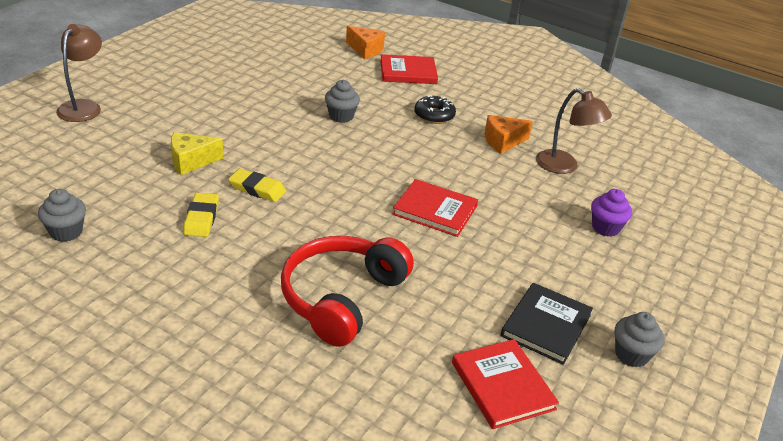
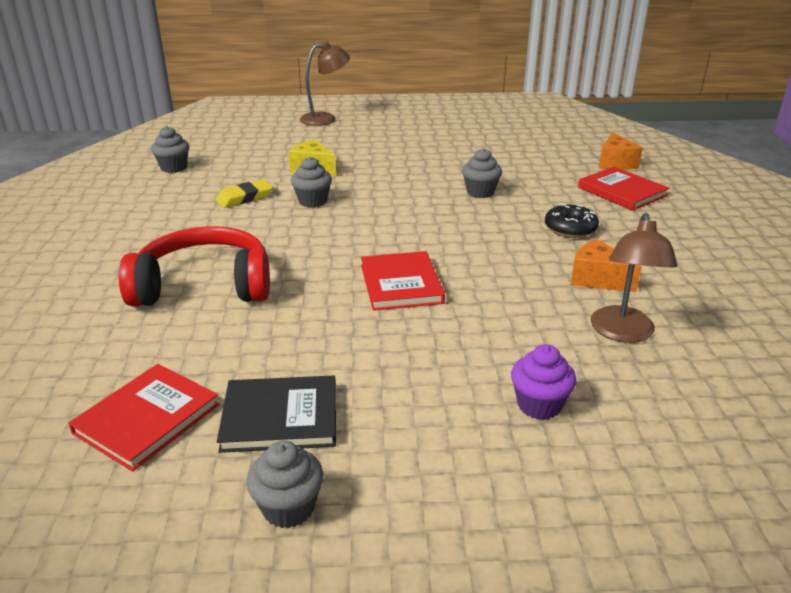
camera: 60 degrees right, 5 degrees down
yellow eraser [228,168,286,202] -> grey cupcake [291,156,332,208]

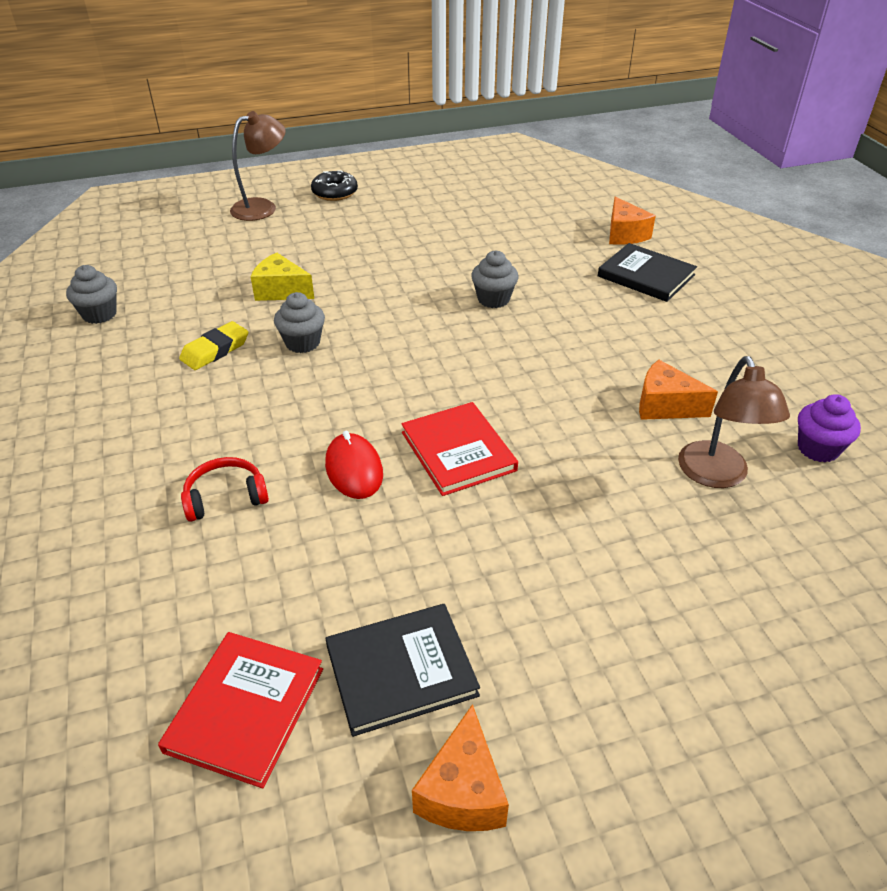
camera: 15 degrees left, 10 degrees up
red headphones [119,226,270,307] -> red headphones [181,457,269,522], size x0.48
grey cupcake [246,441,323,528] -> orange cheese [412,704,509,831]
purple cupcake [511,344,576,420] -> purple cupcake moved to [798,394,861,462]
black donut [545,204,599,238] -> black donut moved to [311,170,358,201]
red book [578,167,669,211] -> black book [598,243,697,302]
none -> red mouse [325,431,383,499]

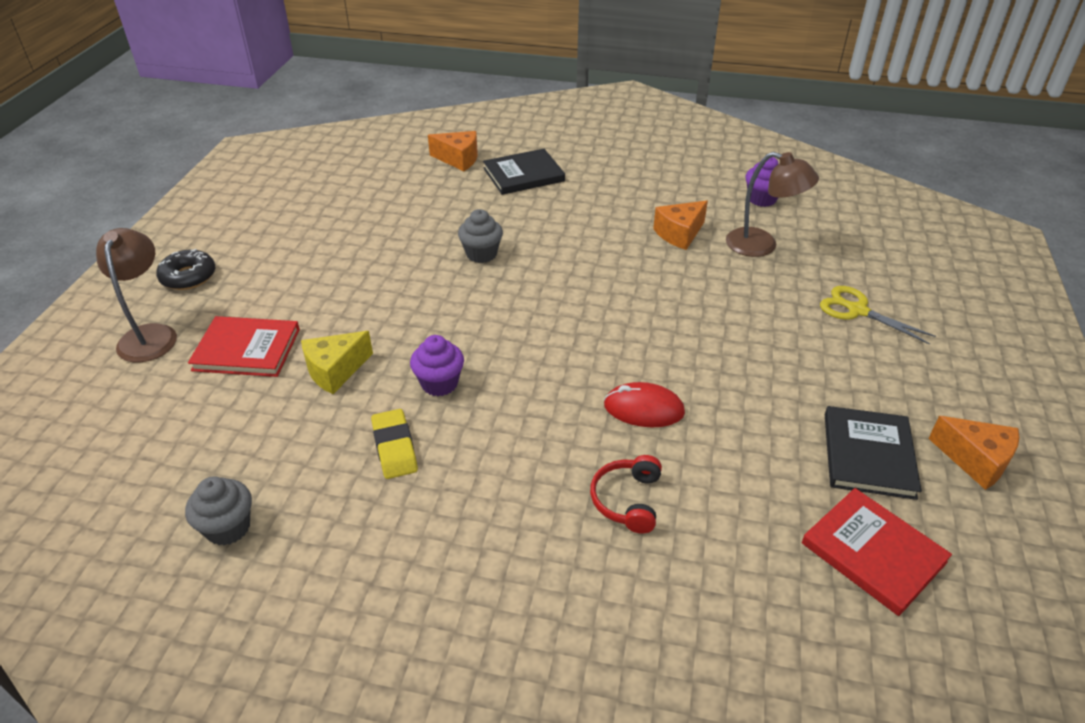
camera: 60 degrees left, 0 degrees up
grey cupcake [274,292,325,353] -> purple cupcake [410,335,464,396]
red book [401,402,518,496] -> red book moved to [188,316,300,377]
none -> yellow scissors [820,286,936,345]

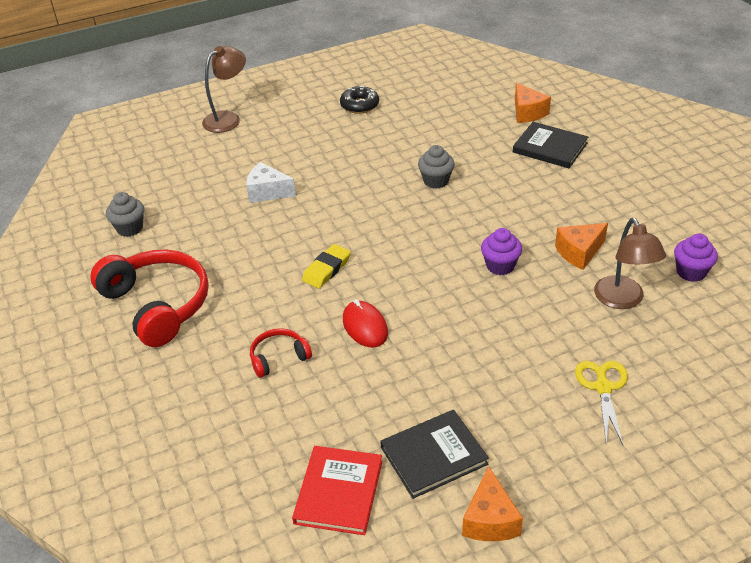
camera: 55 degrees right, 0 degrees up
black donut [156,249,215,290] -> black donut moved to [340,86,379,114]
red book [188,316,300,377] -> none
yellow cheese [301,331,373,394] -> white cheese [246,162,296,203]
yellow eraser [371,409,418,479] -> yellow eraser moved to [302,244,351,289]
purple cupcake [410,335,464,396] -> purple cupcake moved to [481,228,522,275]
orange cheese [653,201,708,250] -> orange cheese turned 45 degrees counterclockwise [555,223,608,270]
none -> red headphones [90,250,209,347]

